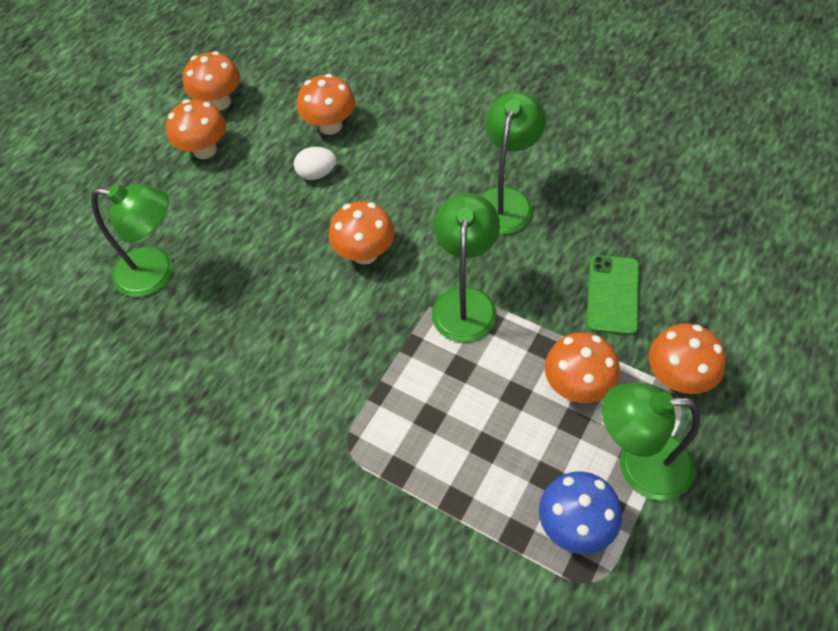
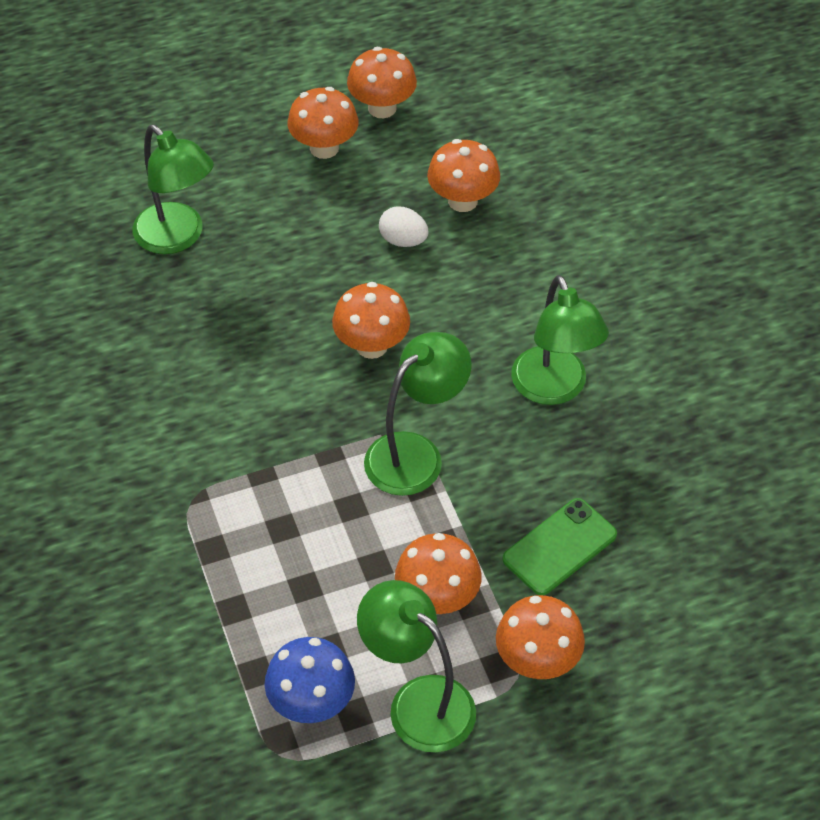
camera: 35 degrees right, 5 degrees down
green lamp [479,92,546,235] -> green lamp turned 105 degrees clockwise [511,275,609,405]

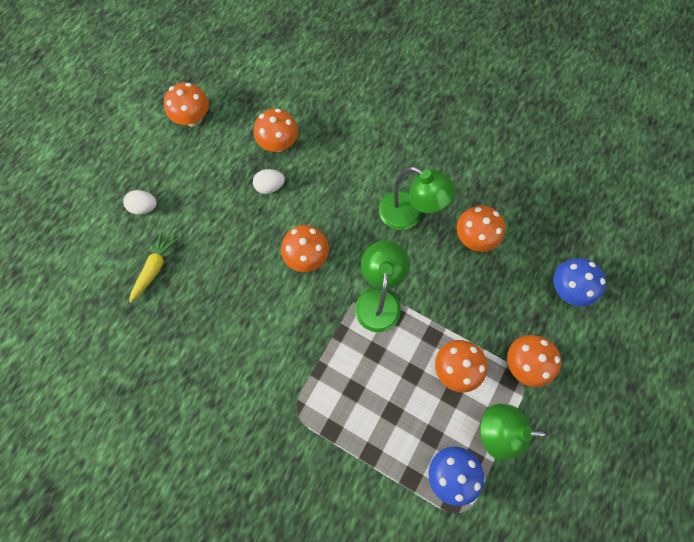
camera: 40 degrees left, 20 degrees up
green lamp [133,125,214,254] -> yellow carrot [129,231,178,303]
orange mushroom [287,87,358,159] -> orange mushroom moved to [457,205,505,252]
green phone [503,498,617,595] -> none
none -> white egg [123,190,157,215]
none -> blue mushroom [553,258,606,307]

